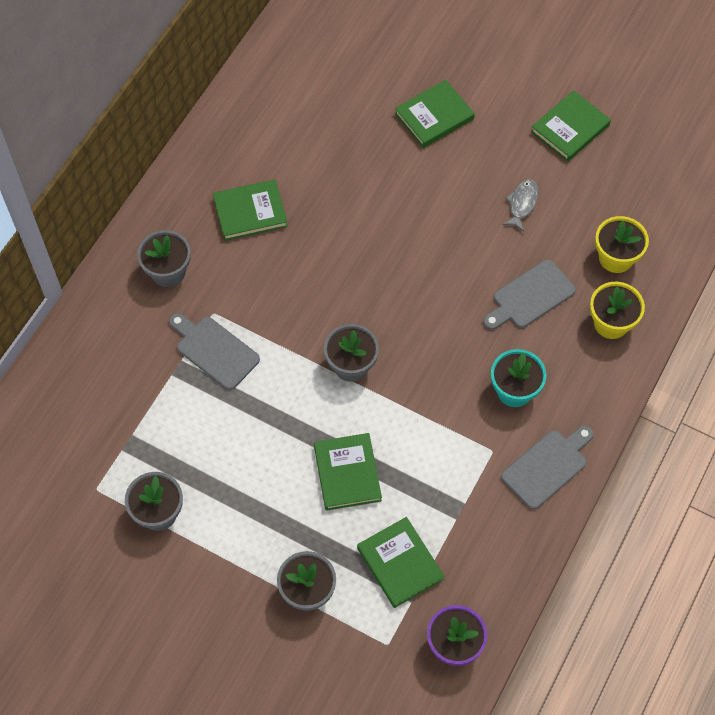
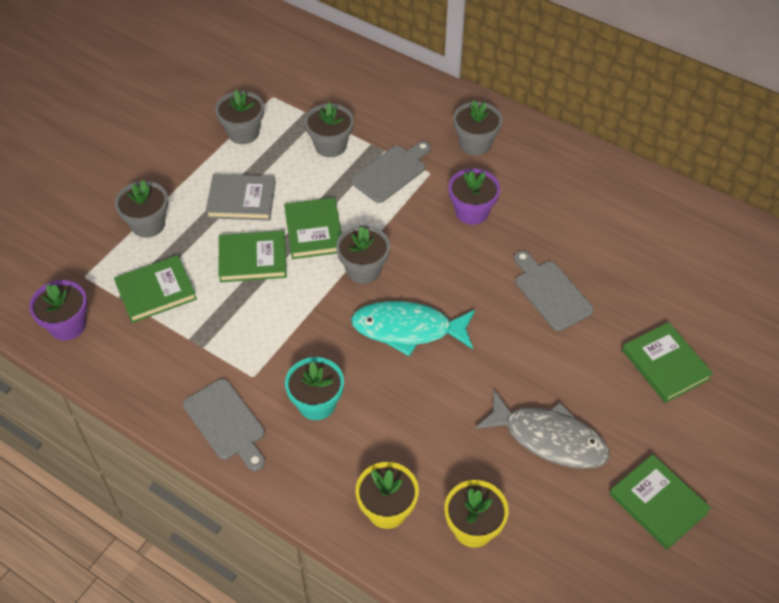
camera: 95 degrees right, 10 degrees down
green book [213,179,288,241] -> green book moved to [284,198,342,259]
grey cutting board [483,259,576,330] -> grey cutting board moved to [514,250,594,331]
grey fish [503,179,539,232] -> grey fish [475,390,610,469], size x1.91
none -> grey book [205,174,276,221]
none -> grey flower pot [305,102,354,157]
none -> turquoise fish [351,301,475,356]
none -> purple flower pot [449,168,500,225]

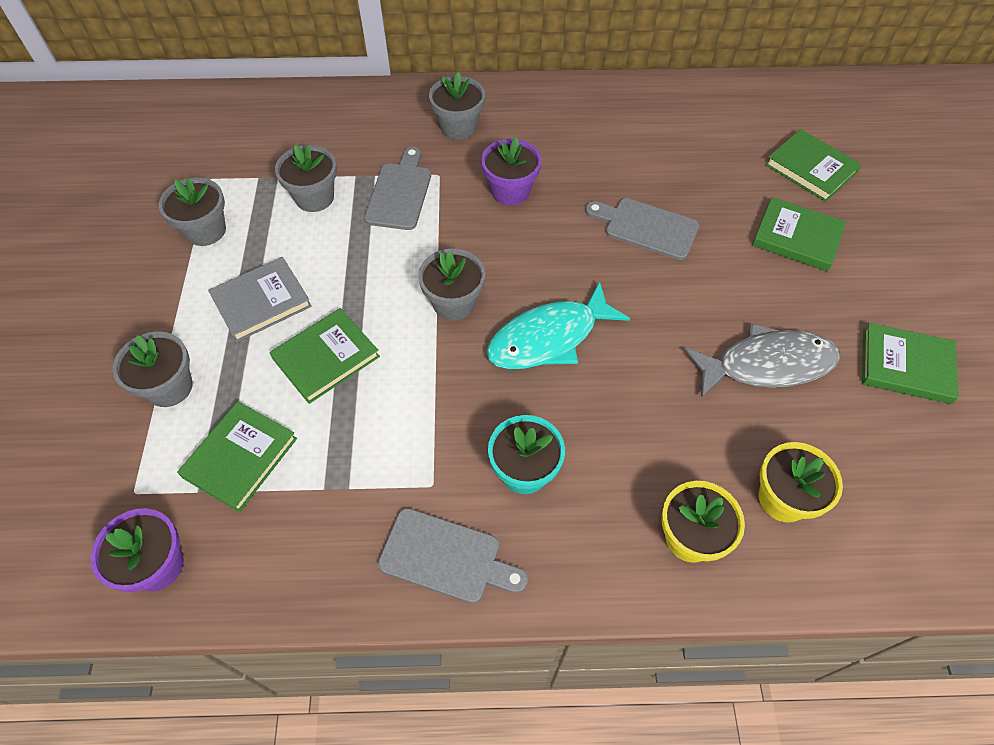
camera: 35 degrees left, 5 degrees up
green book [284,198,342,259] -> green book moved to [765,129,862,202]

